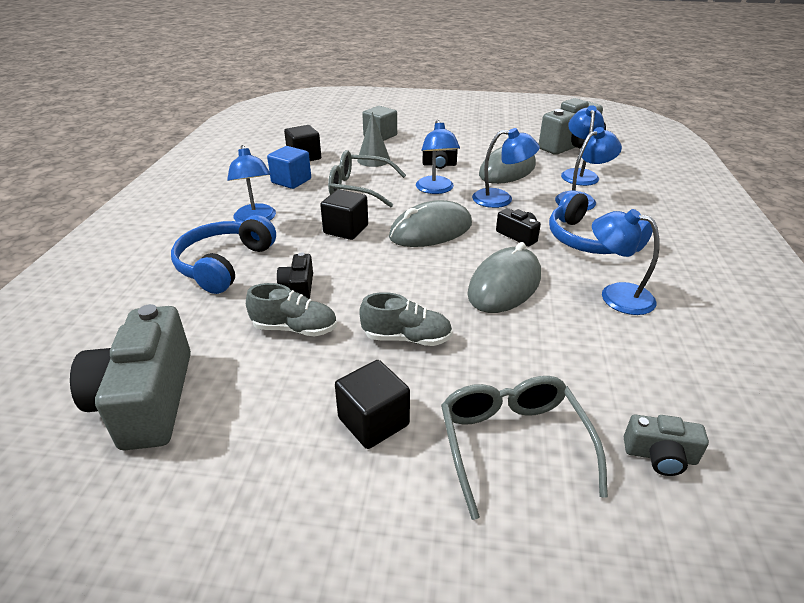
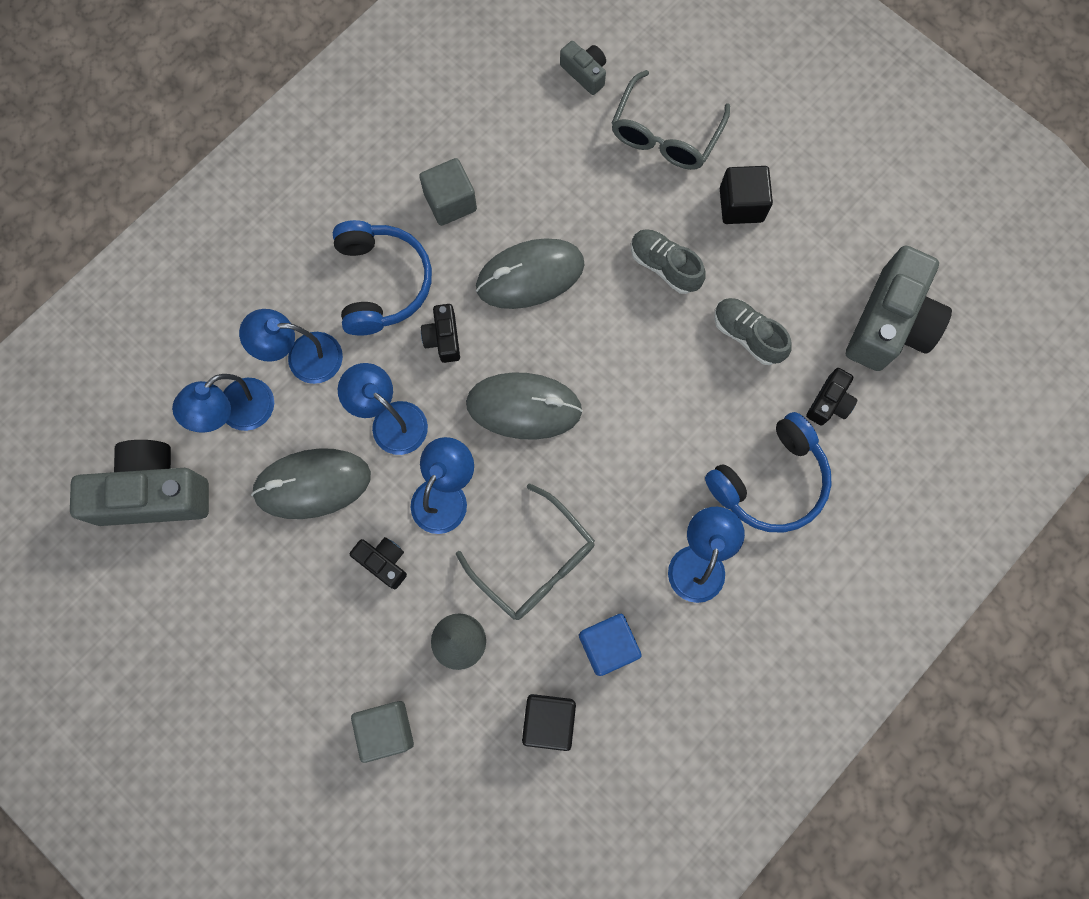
camera: 145 degrees left, 40 degrees up
black camera [277,252,313,299] -> black camera moved to [806,368,858,426]
black cube [320,189,368,240] -> none
blue lamp [592,209,659,315] -> grey cube [419,158,477,226]

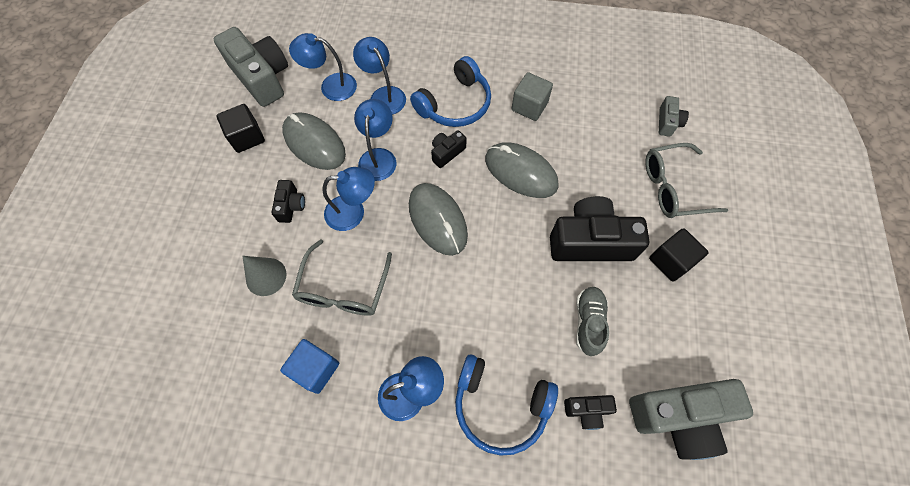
camera: 55 degrees right, 10 degrees down
grey cube [351,701,414,763] -> none
black cube [522,694,576,751] -> black cube moved to [216,104,265,153]
grey shoe [631,229,705,294] -> black camera [550,196,649,261]

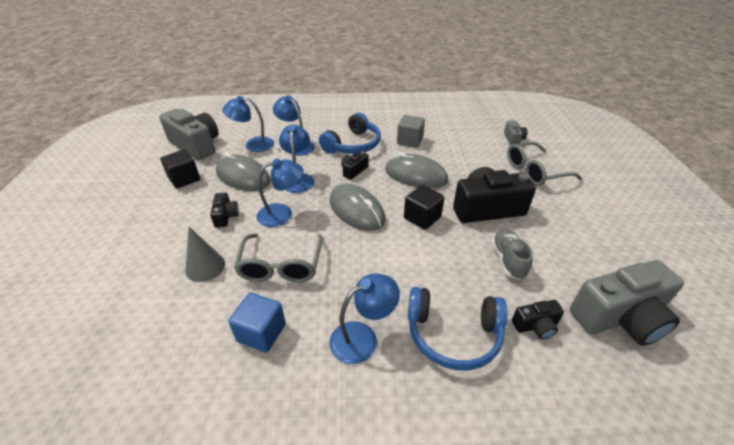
camera: 10 degrees left, 25 degrees down
black cube [649,228,709,282] -> black cube moved to [404,185,445,230]

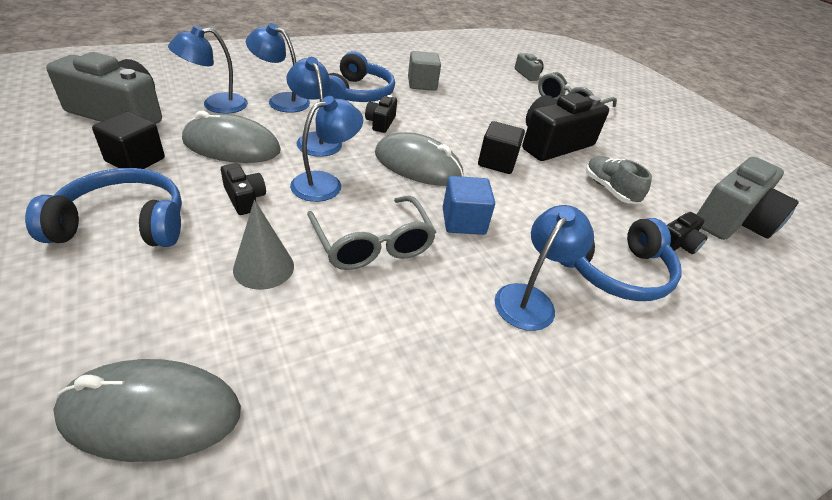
camera: 30 degrees left, 0 degrees up
blue cube [228,293,286,353] -> blue cube moved to [443,176,495,235]
grey mouse [385,152,448,188] -> grey mouse moved to [53,359,241,462]
none -> blue headphones [25,168,182,247]

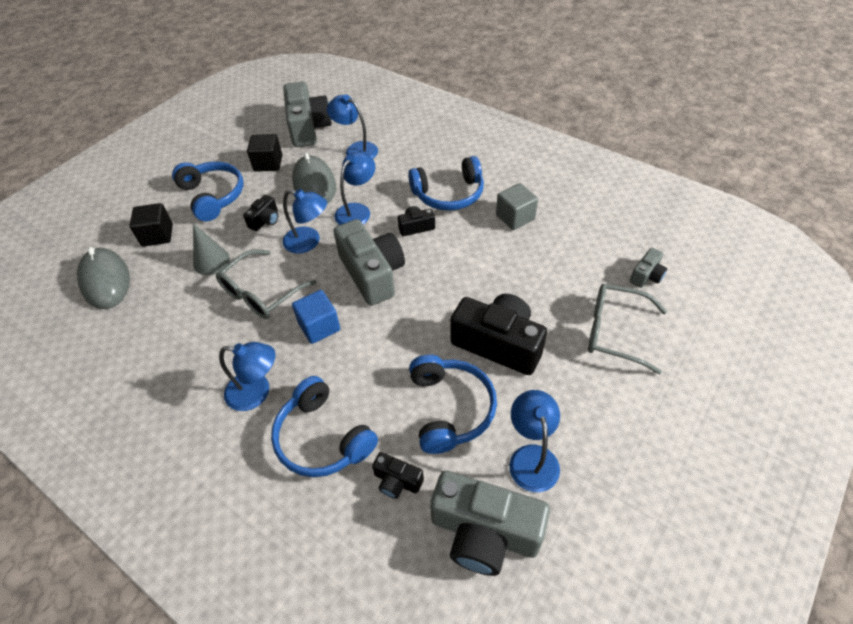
camera: 70 degrees right, 10 degrees up
blue lamp [246,23,310,113] -> blue lamp moved to [509,390,560,492]
grey mouse [375,132,463,186] -> grey camera [333,219,405,306]
black cube [478,121,525,174] -> black cube moved to [129,203,173,247]
grey shoe [586,156,652,204] -> blue headphones [409,354,497,454]

